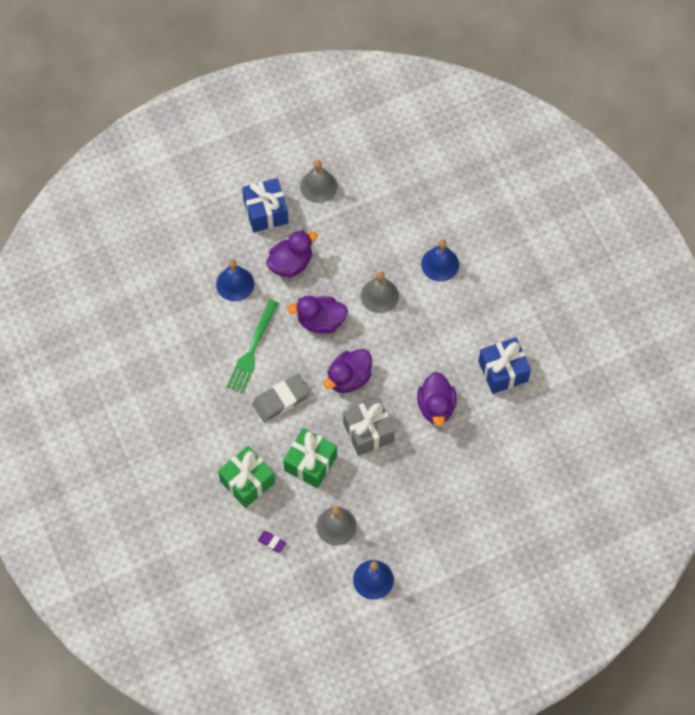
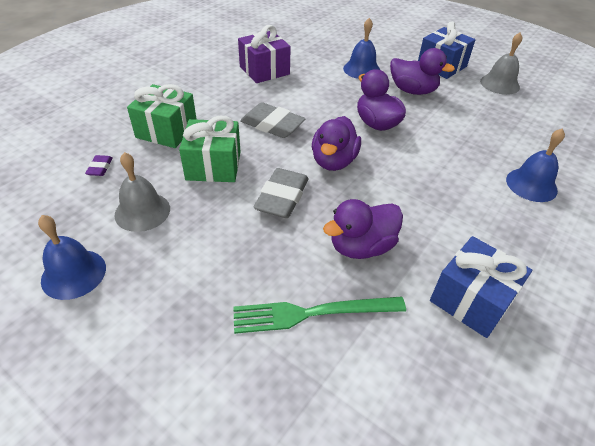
camera: 60 degrees right, 20 degrees down
green fork [227,299,278,393] -> green fork moved to [233,297,406,334]
purple duck [324,349,372,393] -> purple duck turned 90 degrees counterclockwise [312,116,361,171]
grey gift [343,398,395,456] -> grey eraser [253,168,309,218]
grey bell [361,271,399,313] -> none
none -> purple gift [238,25,291,83]

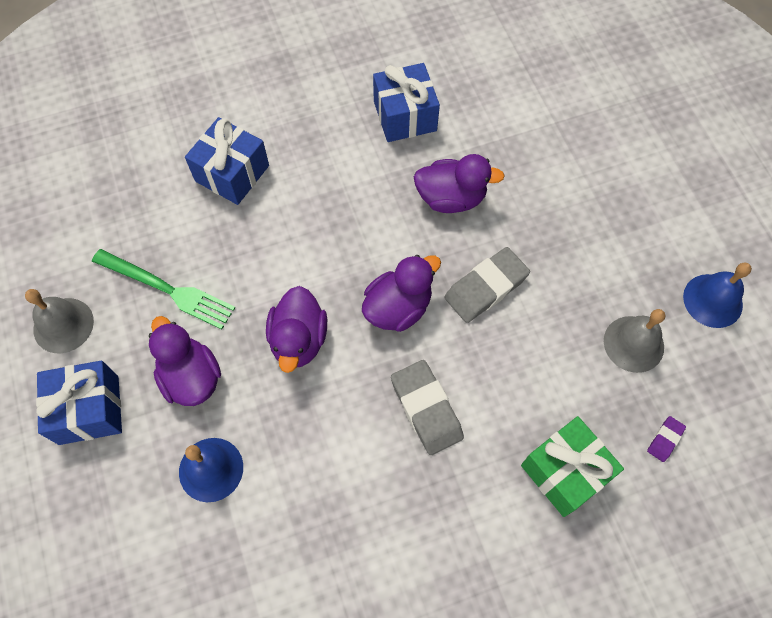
camera: 145 degrees left, 20 degrees up
green gift [179,116,241,182] -> none
green fork [233,297,406,334] -> green fork moved to [92,249,235,329]
purple gift [238,25,291,83] -> none
blue bell [506,128,565,202] -> blue gift [185,117,269,205]

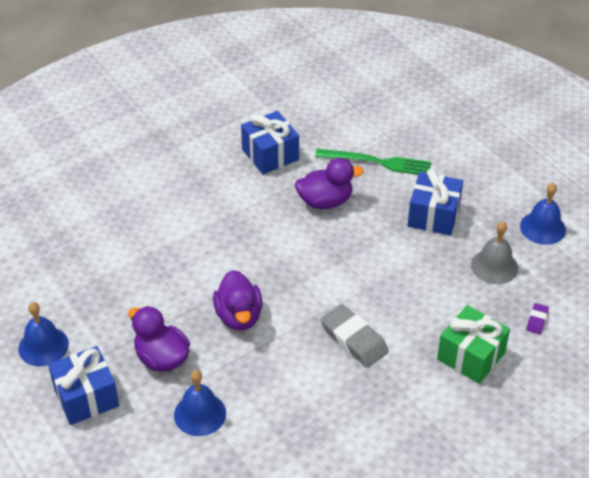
camera: 15 degrees left, 20 degrees down
grey bell [25,289,94,353] -> blue bell [18,302,69,366]
green fork [92,249,235,329] -> green fork moved to [315,149,431,175]
blue gift [185,117,269,205] -> blue gift moved to [408,169,463,236]
purple duck [362,255,441,332] -> none
grey eraser [444,247,530,323] -> none

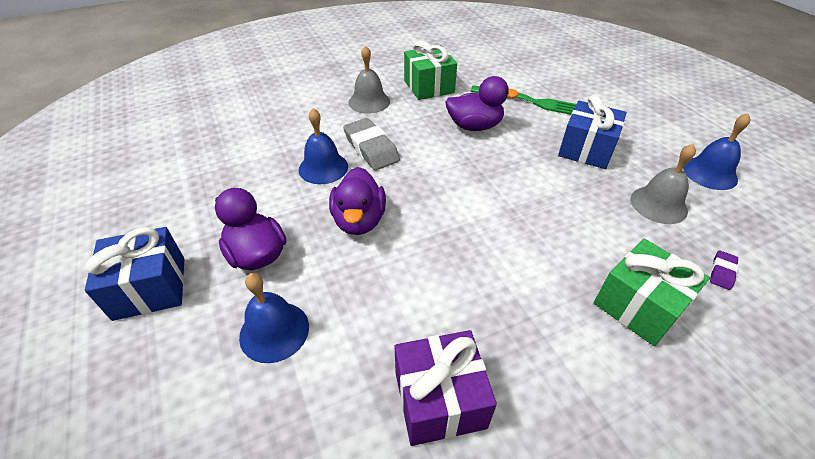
camera: 10 degrees right, 0 degrees up
blue bell [18,302,69,366] -> blue bell moved to [299,108,348,184]
blue gift [241,111,299,174] -> green gift [404,40,457,100]
grey eraser [321,304,388,367] -> grey eraser moved to [343,118,400,170]
none -> grey bell [349,45,390,114]
none -> purple gift [395,330,497,446]

